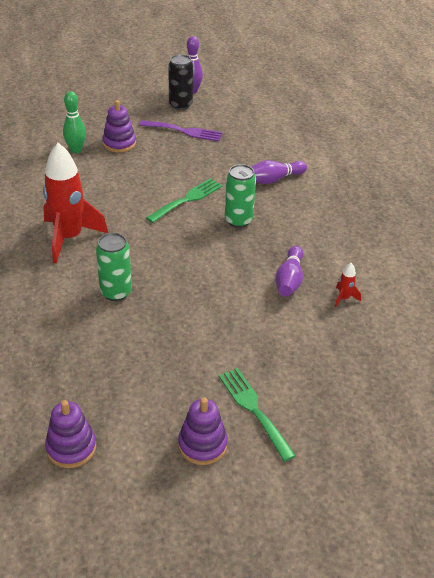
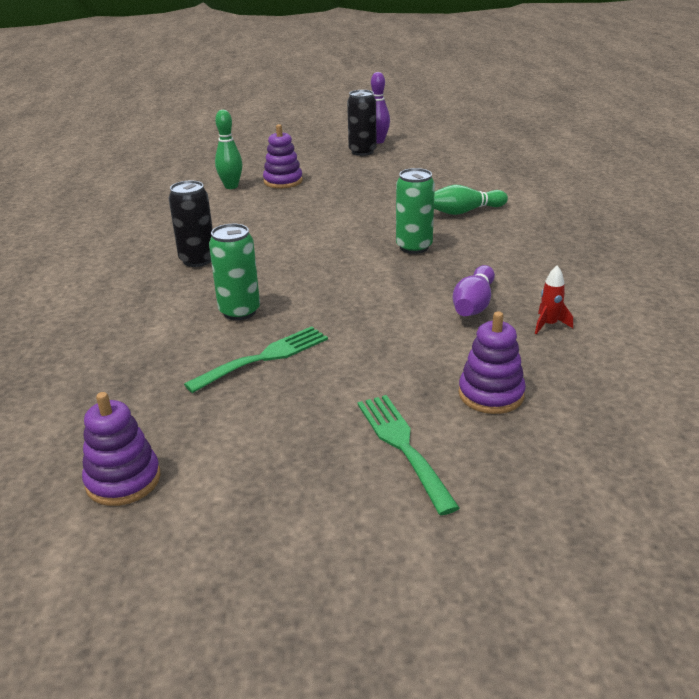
camera: 10 degrees right, 10 degrees down
red rocket [43,143,108,263] -> black can [168,181,213,267]
purple fork [139,120,223,142] -> none
green fork [146,178,223,223] -> green fork moved to [184,326,328,393]
purple stacking toy [178,398,228,465] -> purple stacking toy moved to [458,311,526,414]
purple bowling pin [252,160,307,184] -> green bowling pin [434,185,508,215]

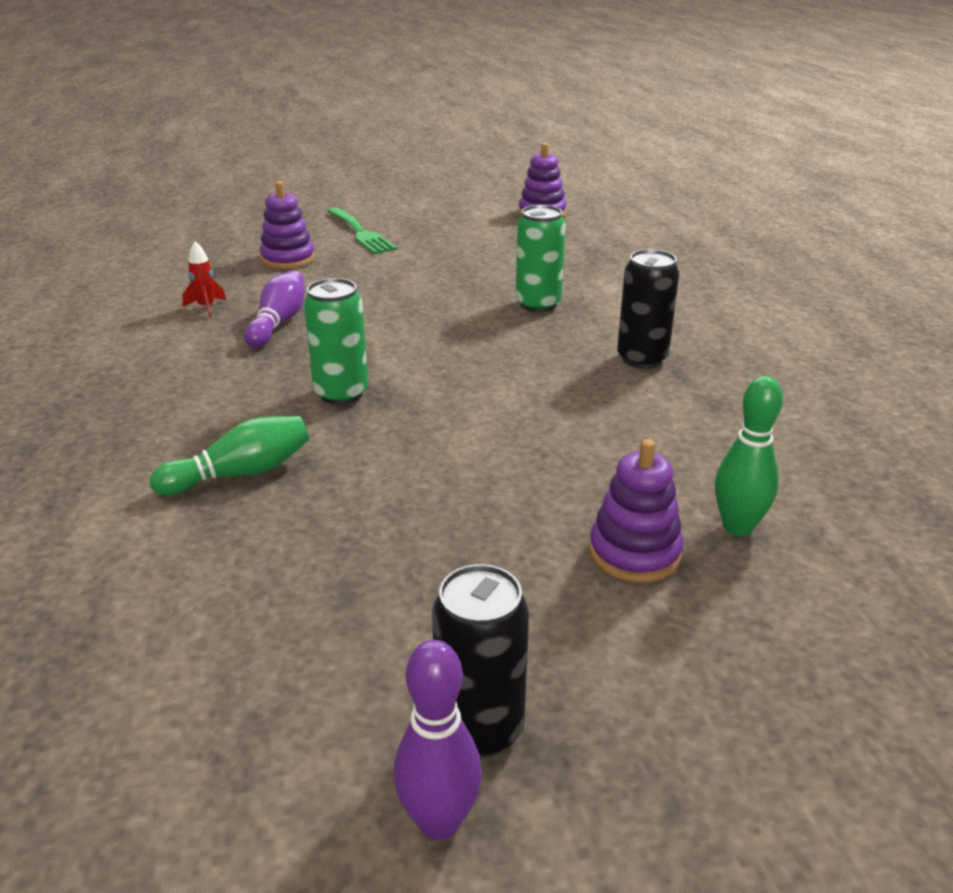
camera: 170 degrees right, 0 degrees up
green fork [184,326,328,393] -> none

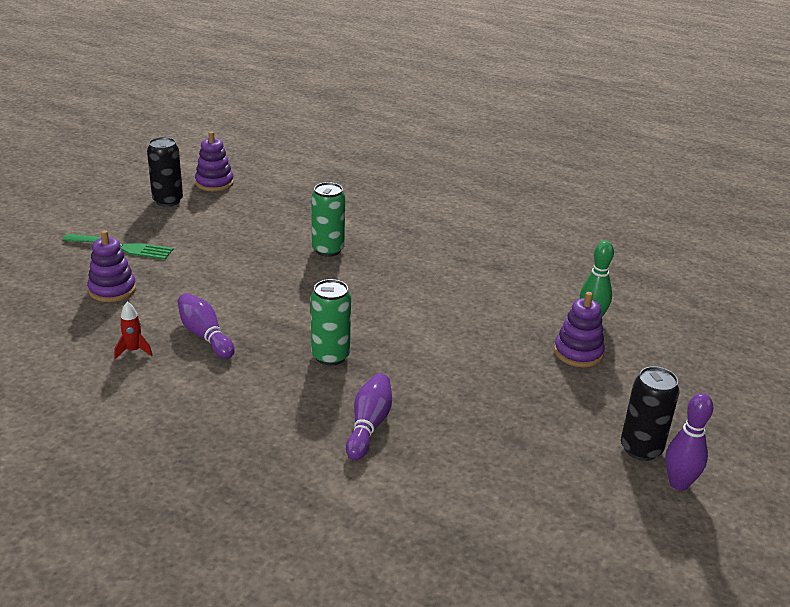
camera: 50 degrees left, 0 degrees up
green bowling pin [150,416,309,496] -> purple bowling pin [346,373,392,460]
black can [617,249,679,369] -> black can moved to [147,137,183,207]

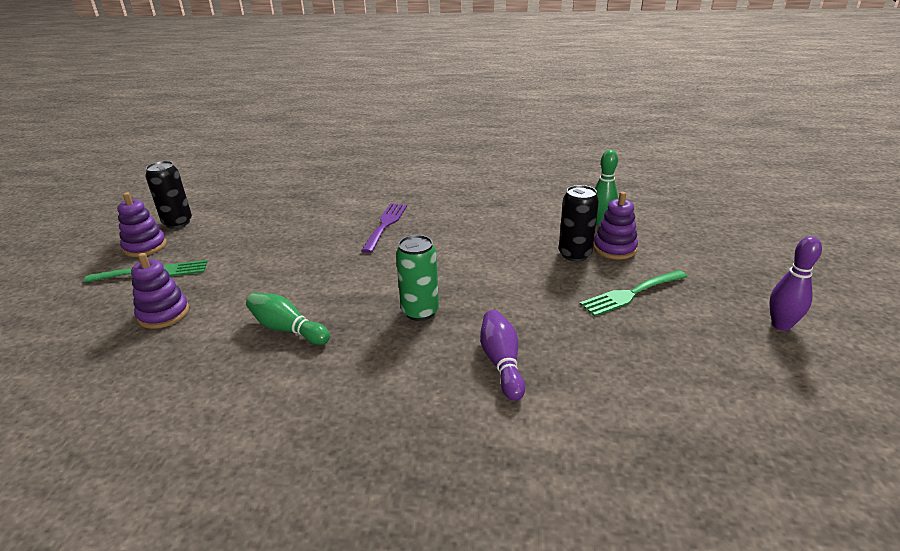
camera: 20 degrees left, 0 degrees up
red rocket [115,302,152,359] -> none
purple bowling pin [177,293,235,359] -> green bowling pin [246,293,330,345]
purple stacking toy [195,131,234,191] -> purple stacking toy moved to [117,192,167,257]
green can [311,182,345,257] -> none
black can [621,366,679,461] -> black can moved to [559,185,599,262]
none -> purple fork [361,203,407,253]
none -> green fork [580,270,687,317]

